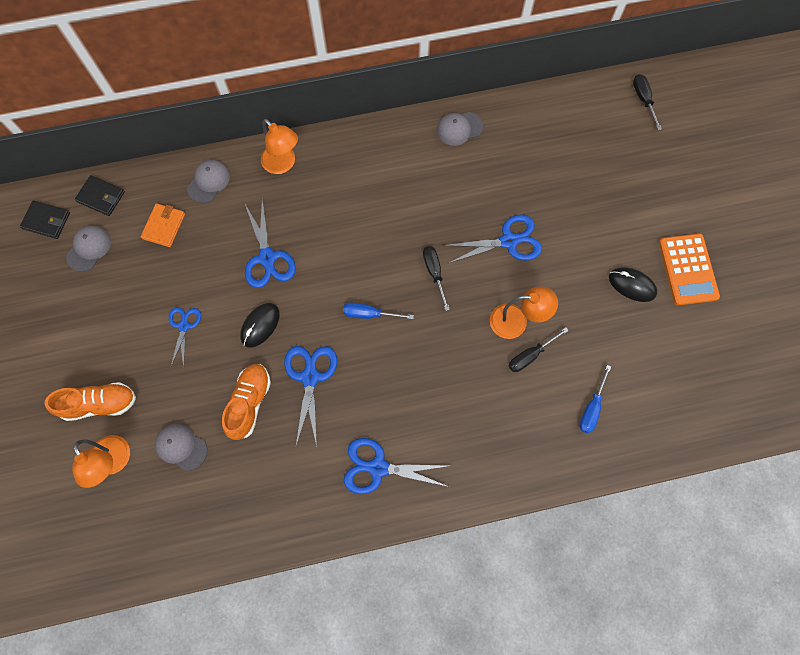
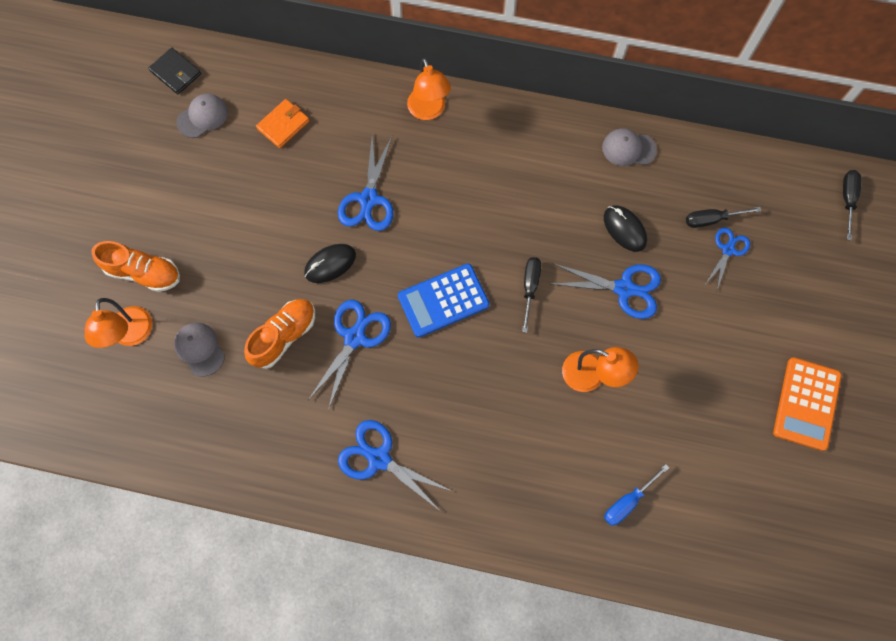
camera: 25 degrees right, 0 degrees up
black wallet [75,175,125,216] -> none
blue scissors [169,307,201,368] -> blue scissors moved to [706,228,750,290]
grey cap [187,160,230,203] -> none
blue screwdriver [343,303,414,319] -> blue calculator [398,264,490,338]
black screwdriver [509,327,569,372] -> black screwdriver moved to [686,207,762,228]
black mouse [609,267,658,302] -> black mouse moved to [604,205,647,252]

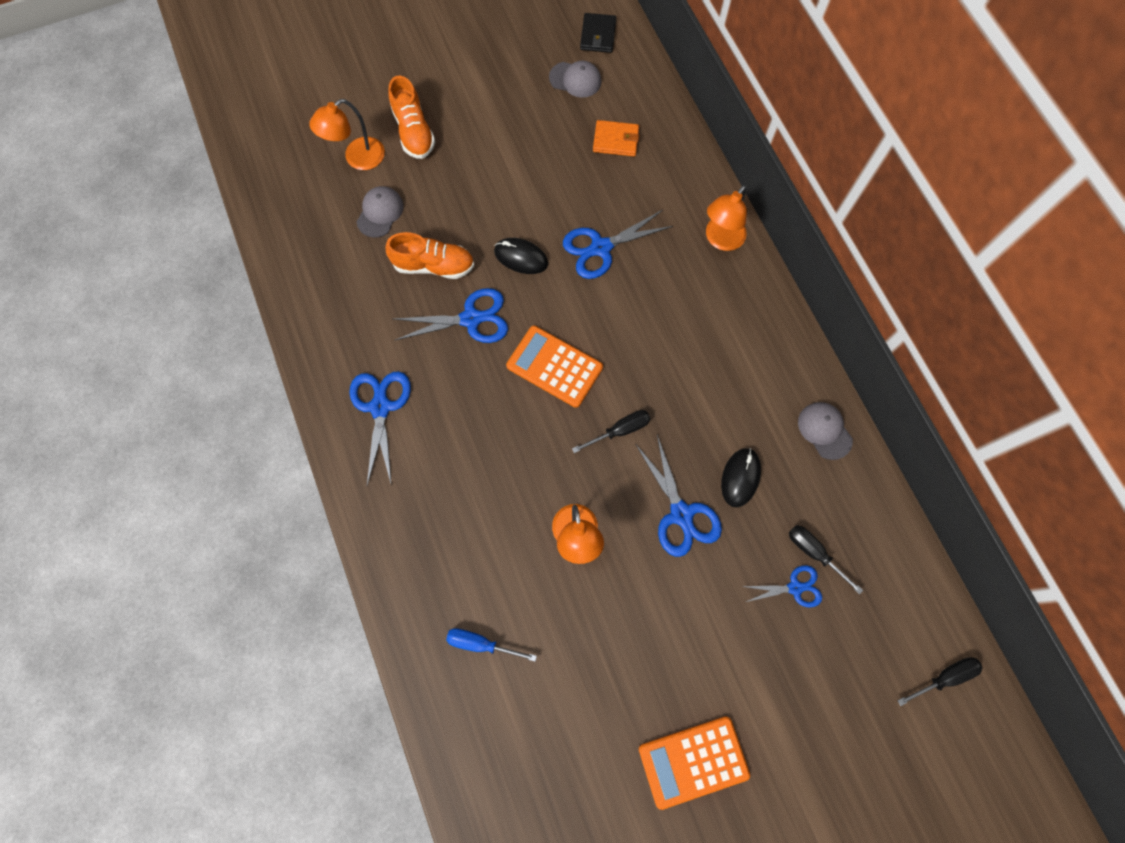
camera: 55 degrees right, 0 degrees up
blue calculator [398,264,490,338] -> orange calculator [506,326,603,408]

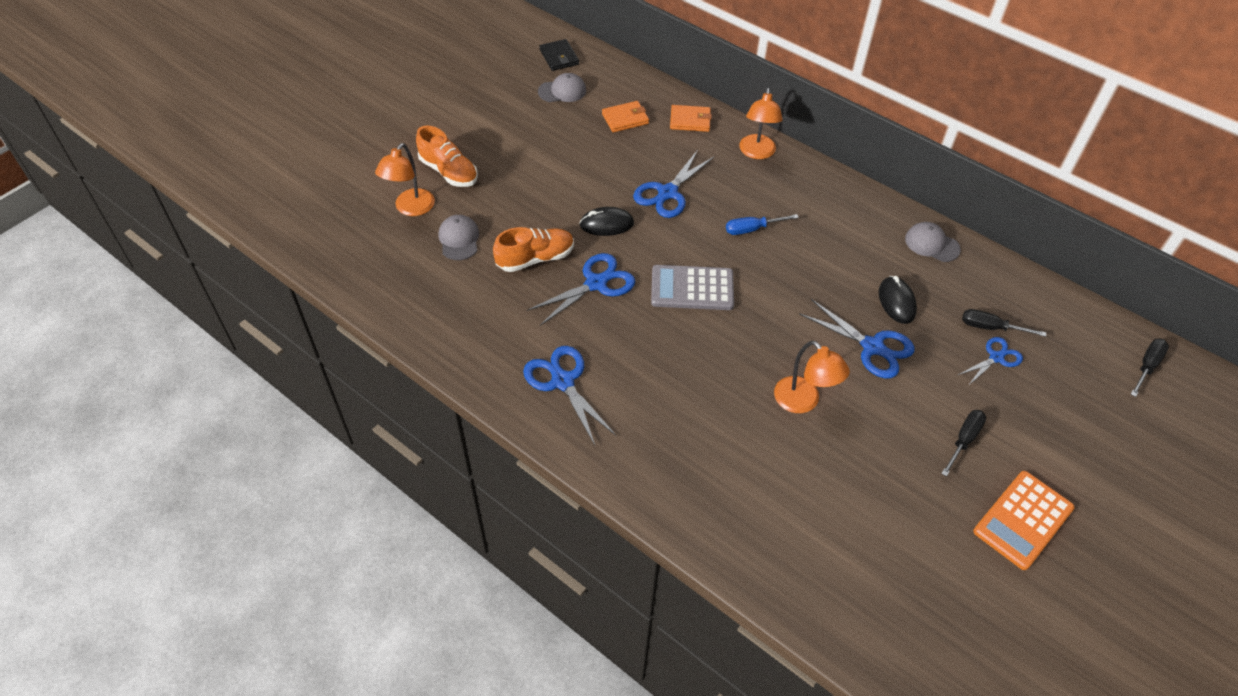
camera: 30 degrees left, 20 degrees down
blue screwdriver [446,628,537,662] -> blue screwdriver moved to [726,214,799,235]
orange calculator [506,326,603,408] -> grey calculator [651,265,734,310]
black screwdriver [572,410,650,453] -> black screwdriver moved to [941,410,986,477]
none -> orange wallet [670,105,712,132]

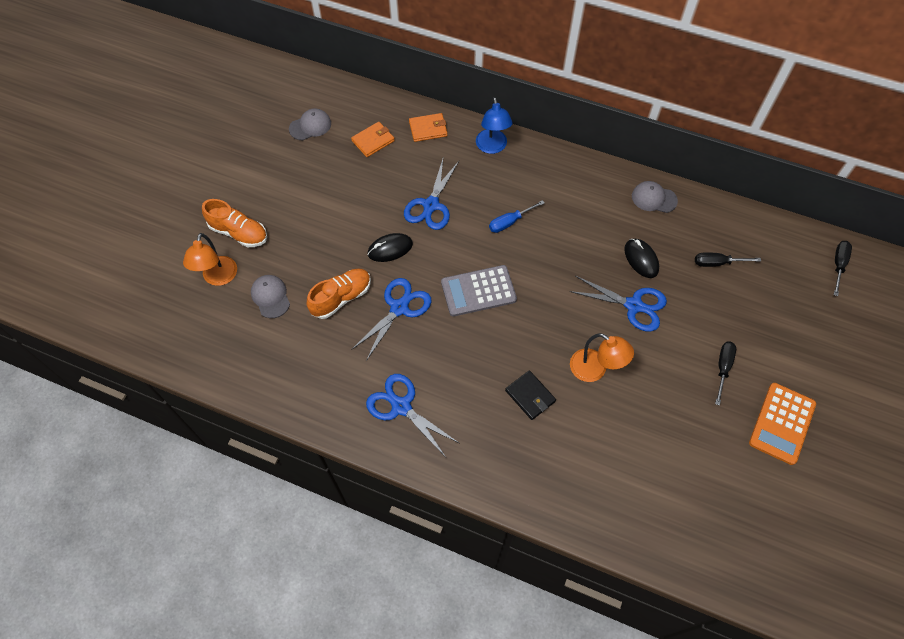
camera: 15 degrees left, 10 degrees up
black wallet [539,39,579,71] -> black wallet moved to [505,370,556,420]
orange lamp [739,88,783,159] -> blue lamp [476,97,513,154]
blue scissors [958,337,1023,386] -> none

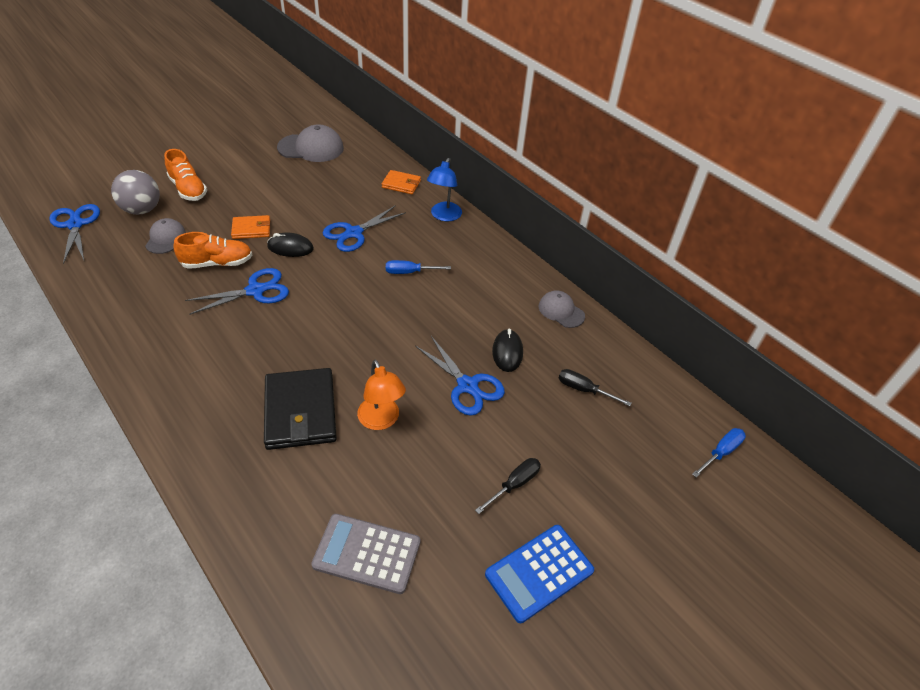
camera: 25 degrees right, 15 degrees down
orange lamp [183,233,237,286] -> grey ball [111,170,160,215]
grey cap [289,108,331,141] -> grey cap [277,124,344,162], size x1.65
orange wallet [351,122,395,157] -> orange wallet moved to [231,215,270,239]
blue scissors [366,374,459,457] -> blue scissors moved to [49,204,100,264]
grey calculator [441,265,517,316] -> grey calculator moved to [311,514,420,594]
black wallet [505,370,556,420] -> black wallet [264,368,337,450], size x1.85
orange calculator [749,383,816,465] -> blue calculator [485,525,594,623]
black screwdriver [834,241,852,296] -> blue screwdriver [692,428,746,478]

